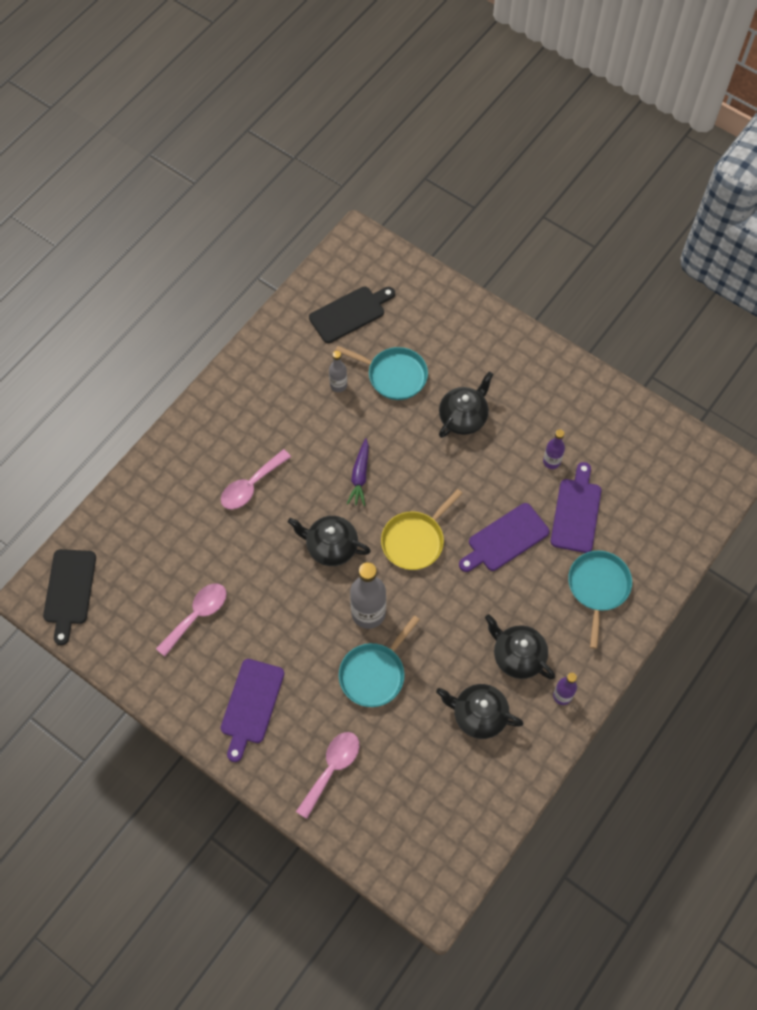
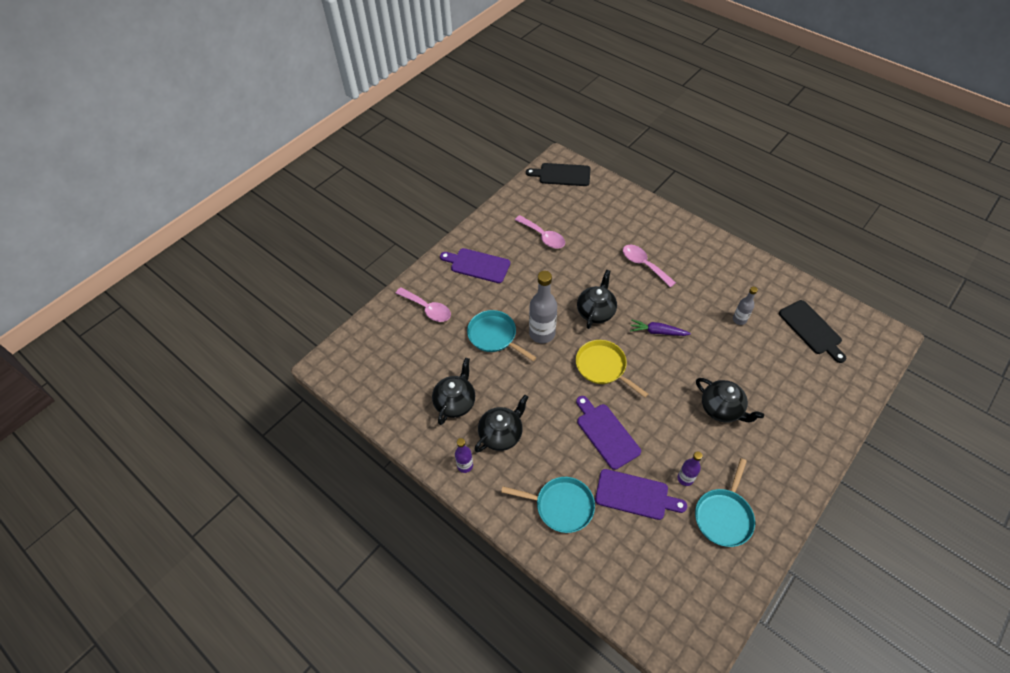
camera: 95 degrees right, 10 degrees down
turquoise pan [335,346,428,400] -> turquoise pan moved to [695,458,755,547]

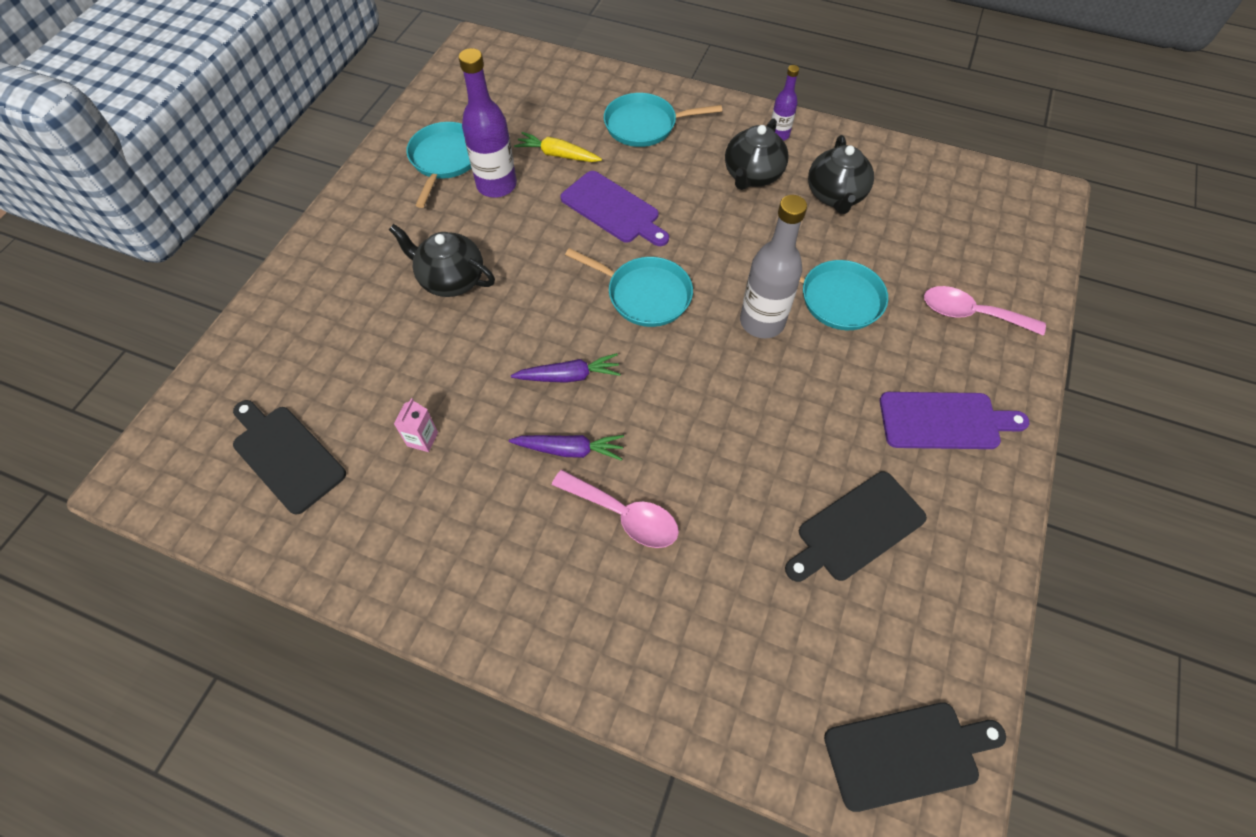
camera: 160 degrees right, 5 degrees up
pink spoon [515,215,565,249] -> black cutting board [785,472,927,582]
yellow pan [576,340,648,398] -> turquoise pan [565,248,693,327]
black teapot [577,270,617,329] -> none
purple cutting board [595,469,687,520] -> yellow carrot [514,132,602,162]
purple bottle [678,451,703,486] -> purple bottle [459,48,517,198], size x1.83
grey bottle [733,287,758,325] -> pink carton [394,398,438,452]
none -> purple carrot [509,435,624,461]

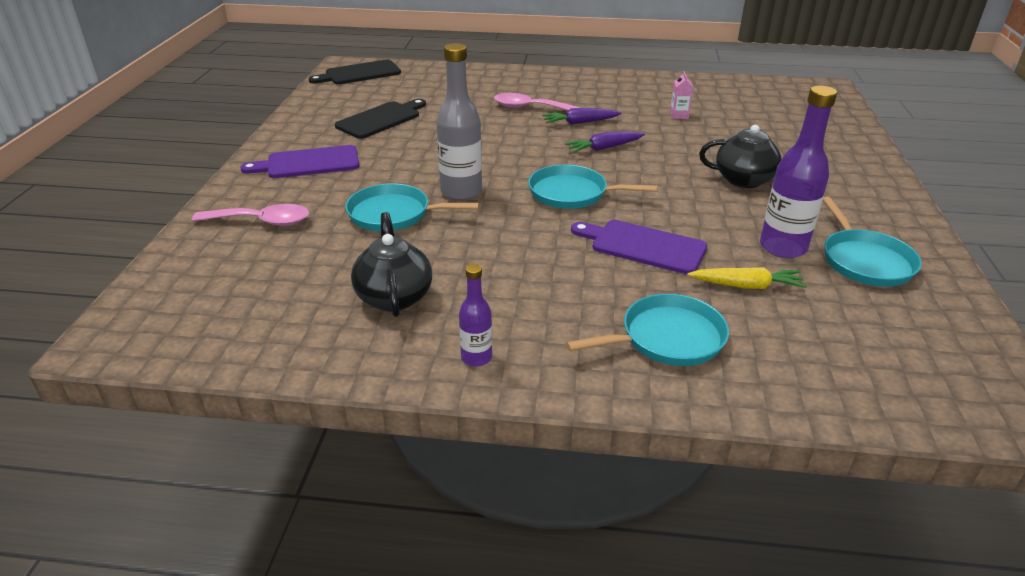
camera: 165 degrees right, 25 degrees down
black cutting board [233,400,346,515] -> none
black teapot [725,118,788,190] -> none

